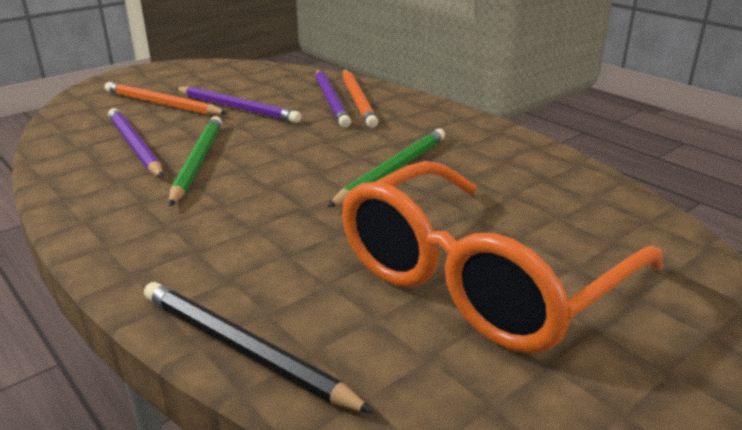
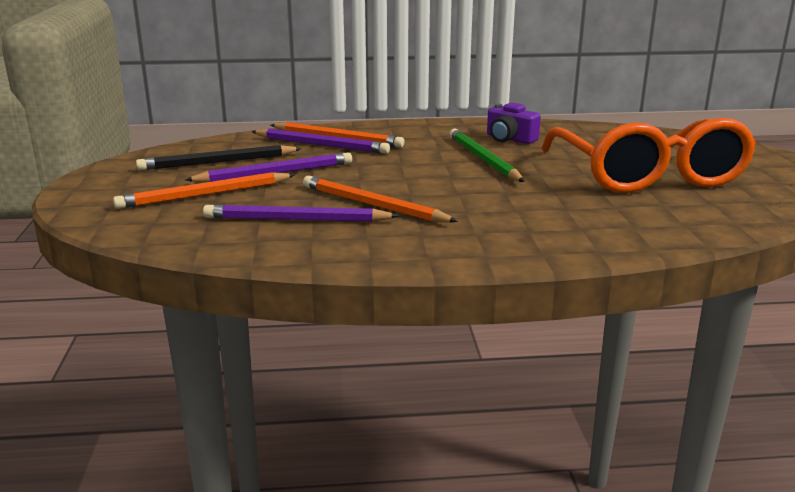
camera: 55 degrees left, 5 degrees down
black pencil [144,282,374,414] -> black pencil moved to [136,145,302,170]
green pencil [169,116,222,206] -> orange pencil [303,176,458,223]
none -> purple camera [487,102,541,144]

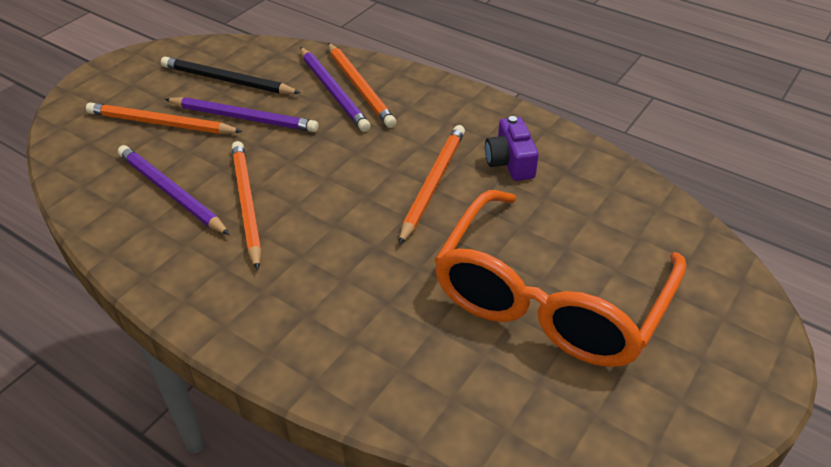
camera: 40 degrees right, 20 degrees up
green pencil [449,129,525,182] -> orange pencil [399,125,465,245]

